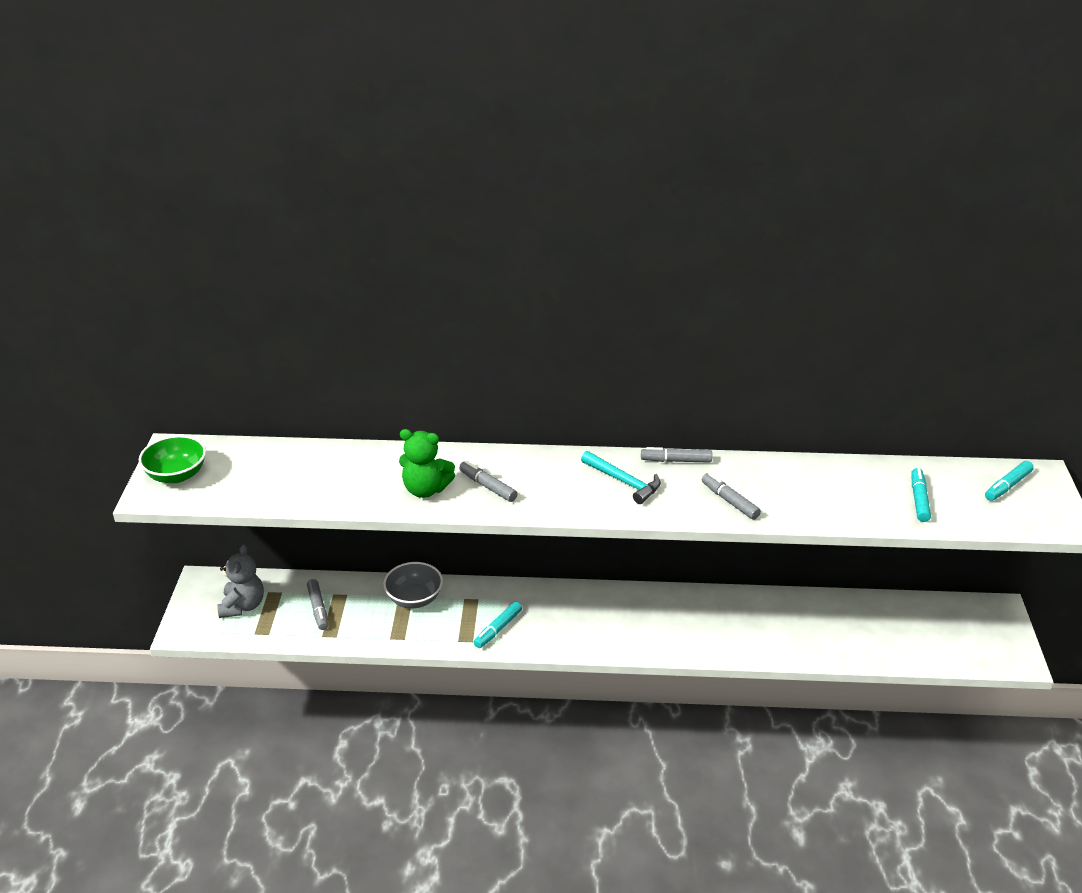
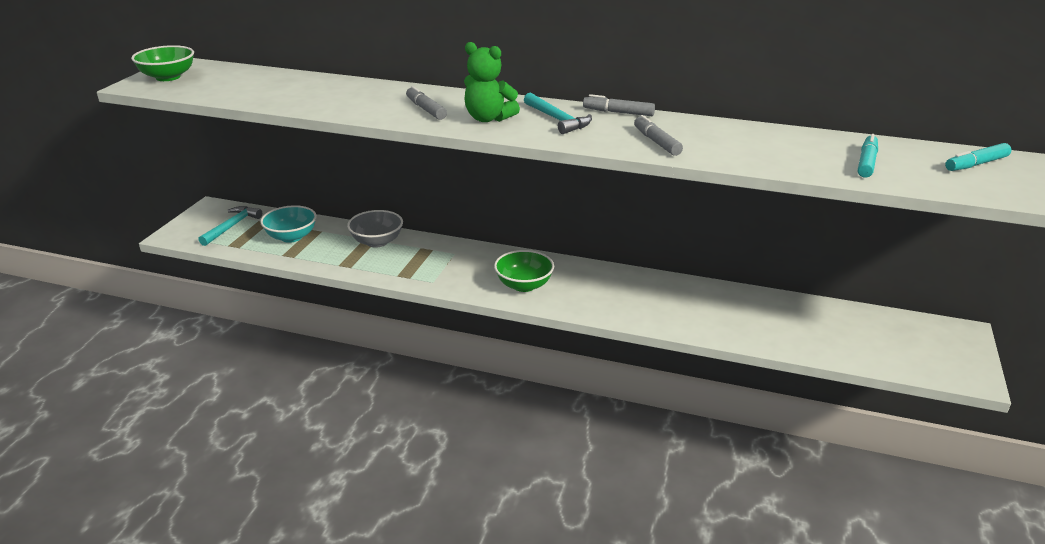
camera: 15 degrees right, 5 degrees down
grey teddy bear [217,545,264,618] -> turquoise hammer [198,206,262,246]
grey marker [307,579,328,630] -> turquoise bowl [260,205,317,243]
green teddy bear [399,429,455,498] -> green teddy bear moved to [464,42,520,122]
turquoise marker [474,602,522,648] -> none
none -> green bowl [494,250,554,292]

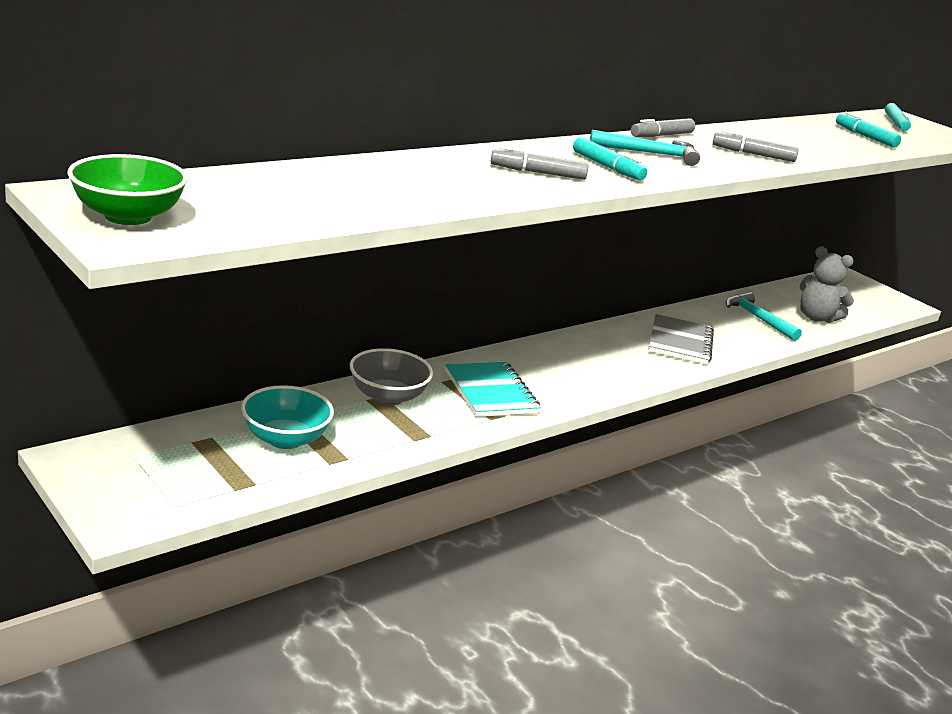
camera: 60 degrees left, 5 degrees down
turquoise hammer [198,206,262,246] -> turquoise hammer moved to [726,292,802,341]
green teddy bear [464,42,520,122] -> turquoise marker [573,137,647,181]
green bowl [494,250,554,292] -> none
none -> turquoise notebook [445,362,541,417]
none -> grey notebook [649,314,714,365]
none -> grey teddy bear [799,246,854,323]

